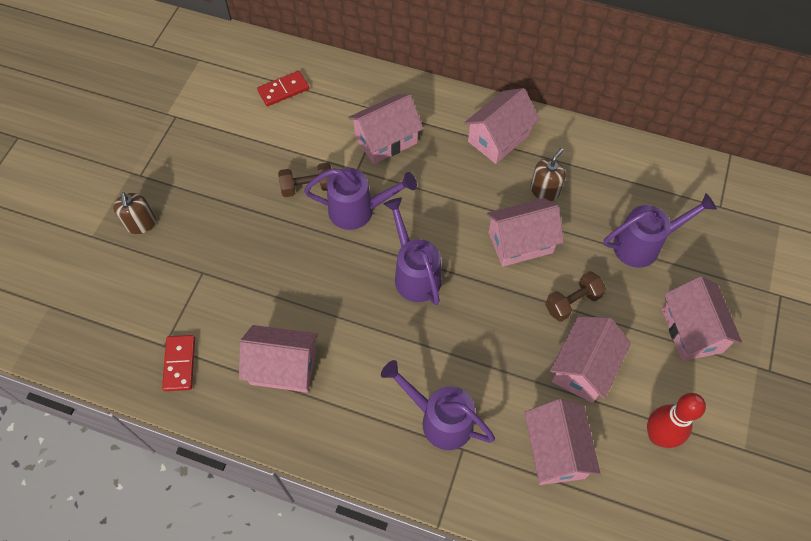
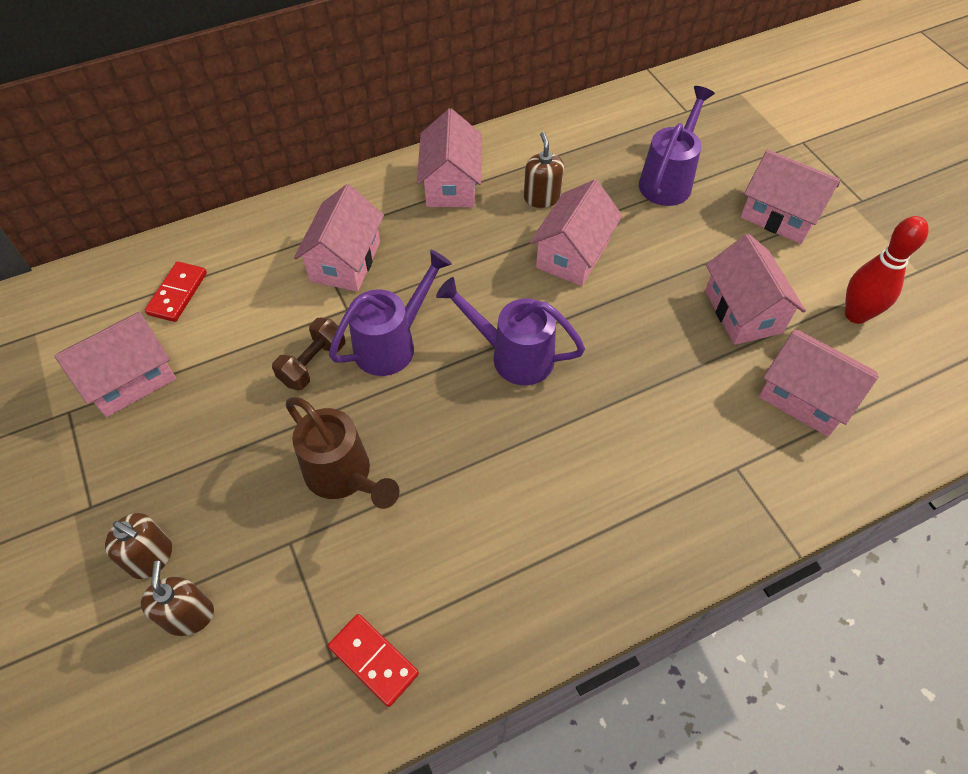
camera: 45 degrees left, 5 degrees down
pink house [239,325,318,392] -> pink house moved to [54,312,176,417]
purple watering can [381,360,495,450] -> none
brown dumbbell [545,271,606,322] -> none
none -> brown soap dispenser [141,561,214,636]
none -> brown watering can [286,397,399,509]

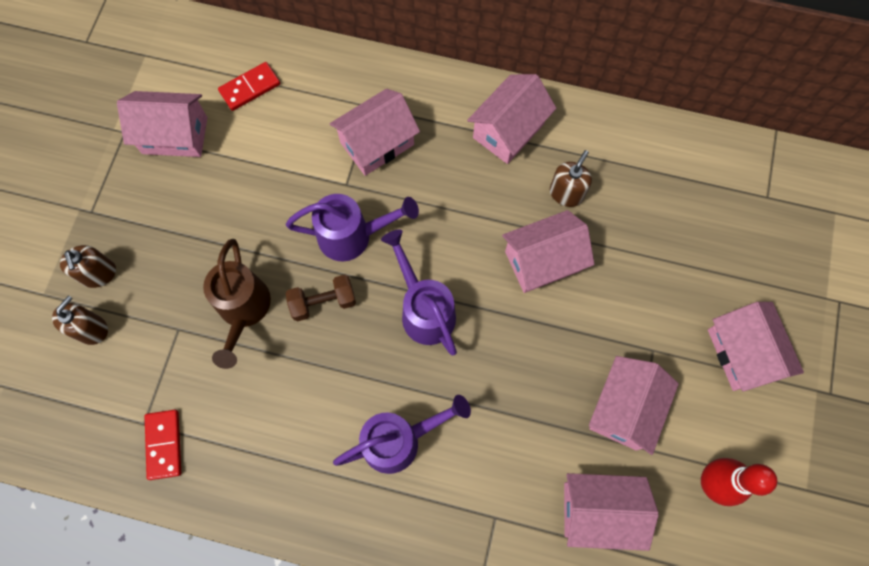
camera: 40 degrees right, 15 degrees up
brown dumbbell [272,318,345,390] -> brown dumbbell moved to [286,275,356,321]
purple watering can [639,86,715,206] -> purple watering can moved to [333,395,471,474]
pink house [759,329,879,437] -> pink house turned 75 degrees counterclockwise [564,473,658,551]

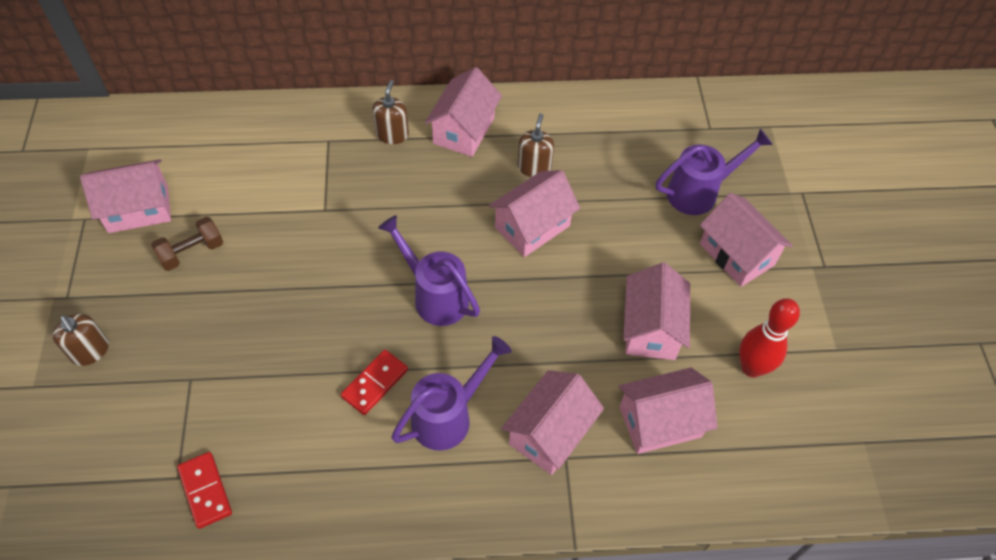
camera: 20 degrees left, 15 degrees down
brown soap dispenser [52,295,108,345] -> brown soap dispenser moved to [372,80,409,144]
brown watering can [203,239,271,369] -> none
red domino [218,62,280,111] -> red domino moved to [341,350,408,415]
purple watering can [286,194,419,261] -> purple watering can moved to [656,128,773,215]
brown dumbbell [286,275,356,321] -> brown dumbbell moved to [151,217,223,271]
pink house [330,89,420,176] -> pink house moved to [501,370,604,475]

